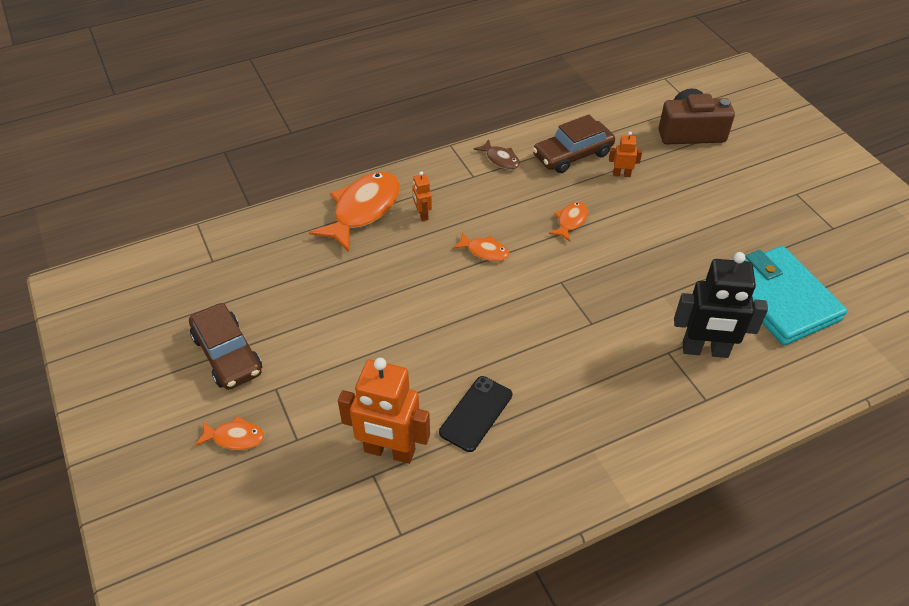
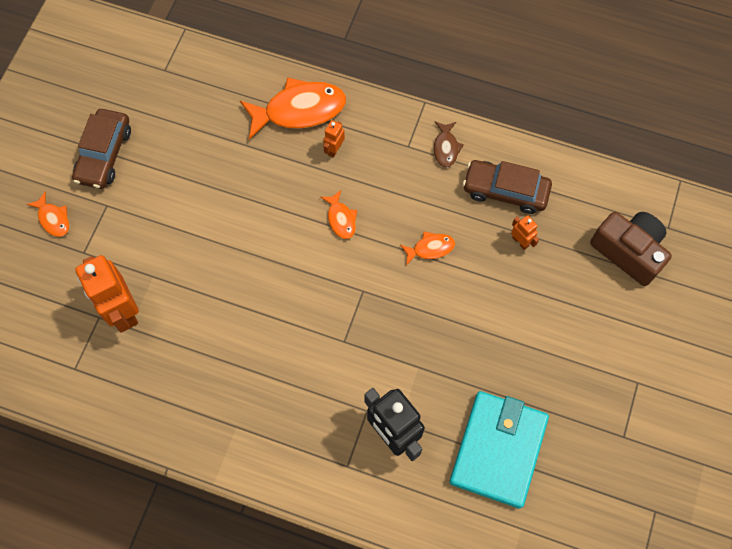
camera: 45 degrees right, 20 degrees up
black phone [439,376,512,452] -> none

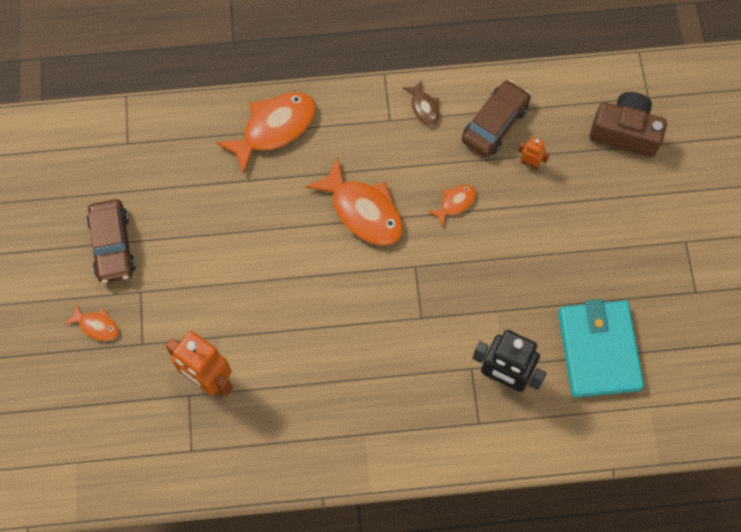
camera: 25 degrees left, 0 degrees up
orange fish [320,190,357,239] -> orange fish [306,158,403,246], size x2.04
orange robot [323,120,345,158] -> none
brown car [463,160,552,214] -> brown car turned 135 degrees clockwise [462,80,531,157]

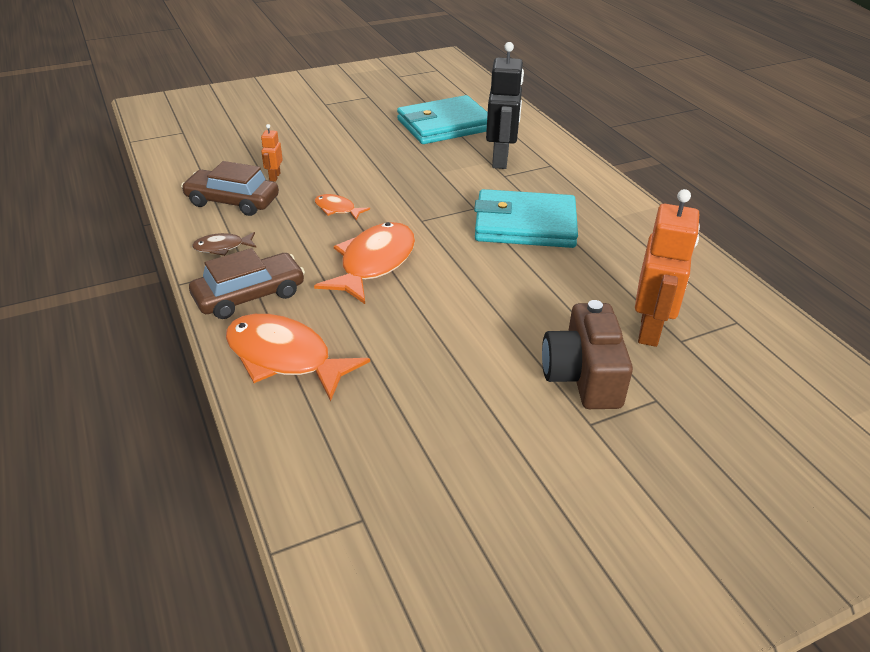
camera: 110 degrees left, 30 degrees down
orange fish [64,304,119,341] -> none
brown car [87,199,136,283] -> brown car moved to [189,248,305,319]
brown fish [403,81,439,126] -> brown fish turned 150 degrees counterclockwise [192,232,257,256]
brown camera [590,92,667,157] -> brown camera moved to [542,300,633,409]
none -> turquoise wallet [474,189,578,248]

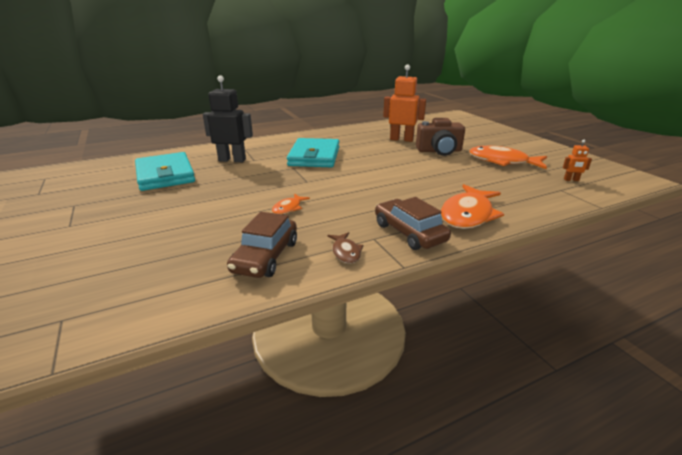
camera: 90 degrees left, 10 degrees down
orange robot [261,124,283,182] -> orange robot moved to [563,140,592,181]
orange fish [314,222,415,304] -> orange fish moved to [469,146,547,169]

